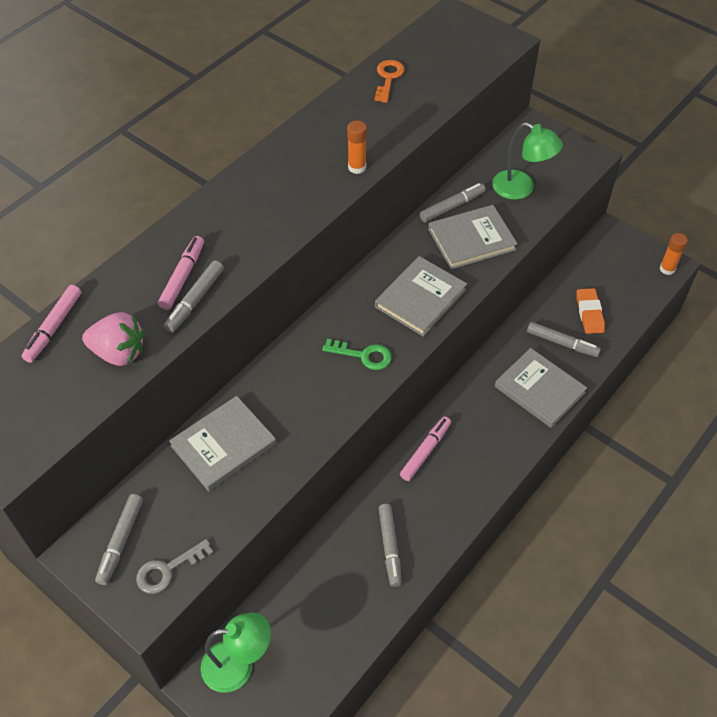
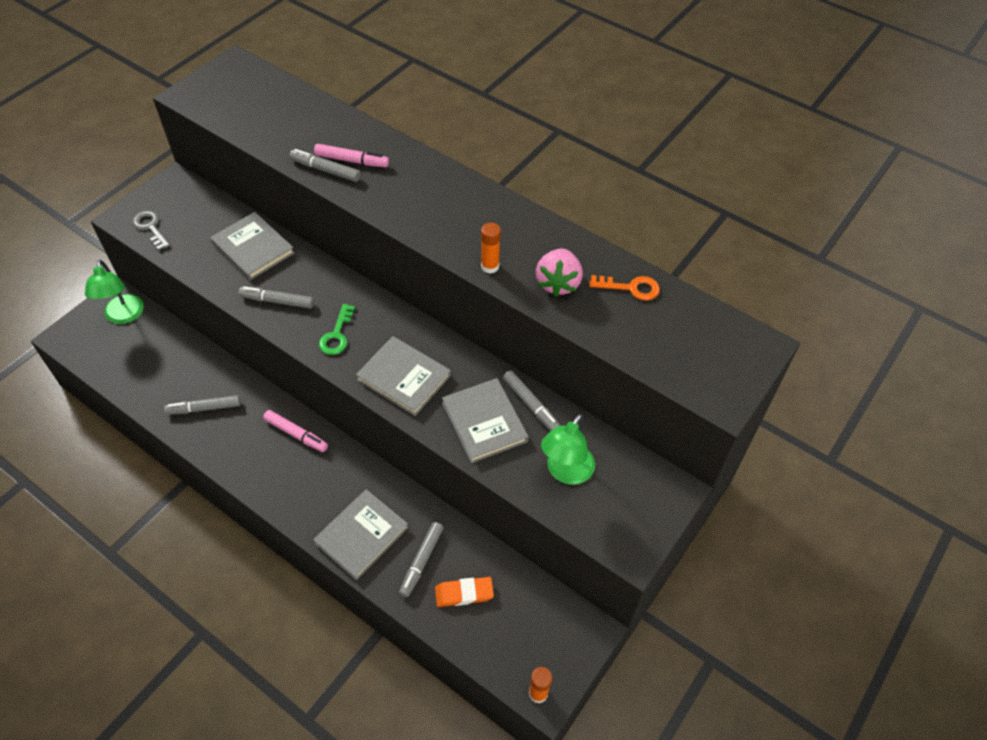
camera: 85 degrees right, 0 degrees up
pink marker [22,285,81,363] -> none
pink strawberry [82,312,144,366] -> pink strawberry moved to [536,249,583,297]
grey marker [95,494,143,585] -> grey marker moved to [239,286,314,309]

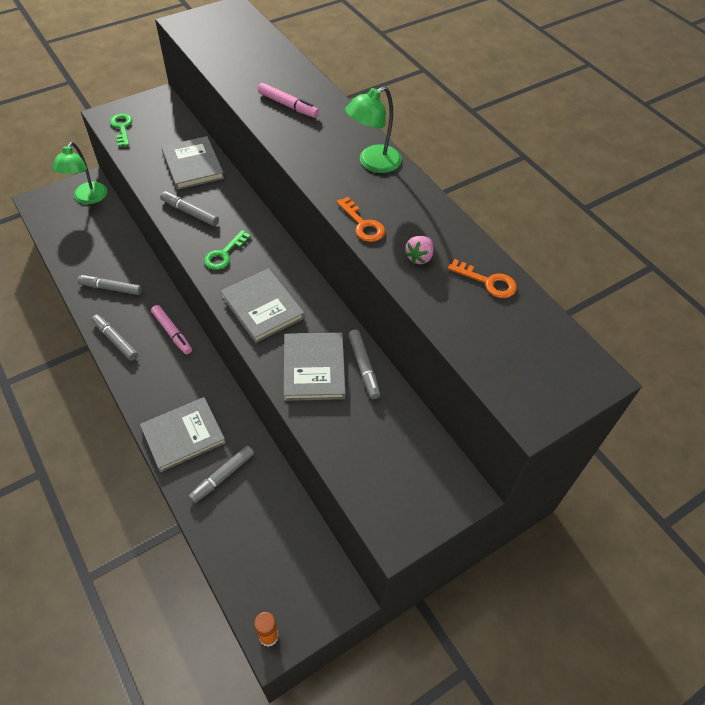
camera: 20 degrees right, 0 degrees up
grey key [132,210,170,251] -> green key [110,113,133,147]
grey marker [289,149,361,182] -> grey marker moved to [92,314,138,361]
orange eraser [435,577,494,607] -> none
orange glue stick [481,222,501,274] -> orange key [336,197,385,242]
pink strawberry [536,249,583,297] -> pink strawberry [405,236,434,264], size x0.62
green lamp [541,414,595,485] -> green lamp moved to [345,86,402,173]

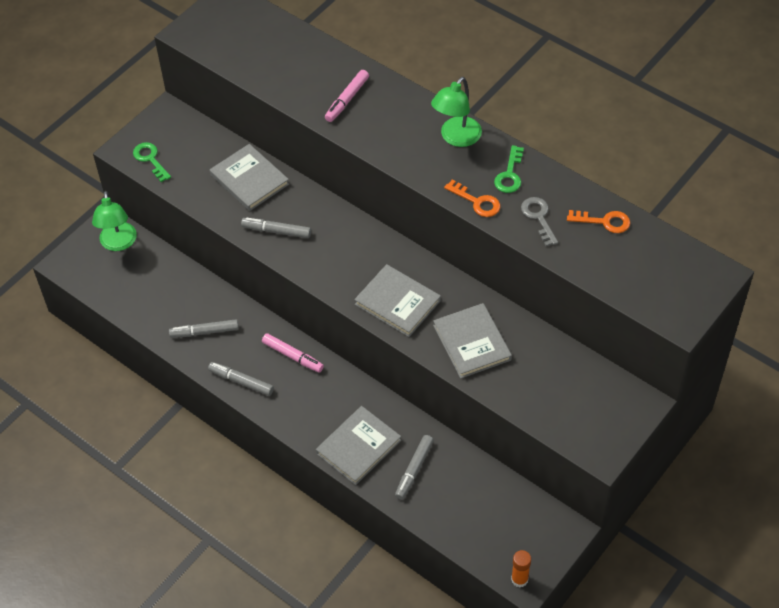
camera: 15 degrees left, 0 degrees up
green key [204,230,251,270] -> green key moved to [494,145,524,193]
pink marker [258,83,319,118] -> pink marker turned 105 degrees clockwise [325,70,369,122]
grey marker [348,329,380,399] -> none
pink strawberry [405,236,434,264] -> grey key [521,197,558,246]

